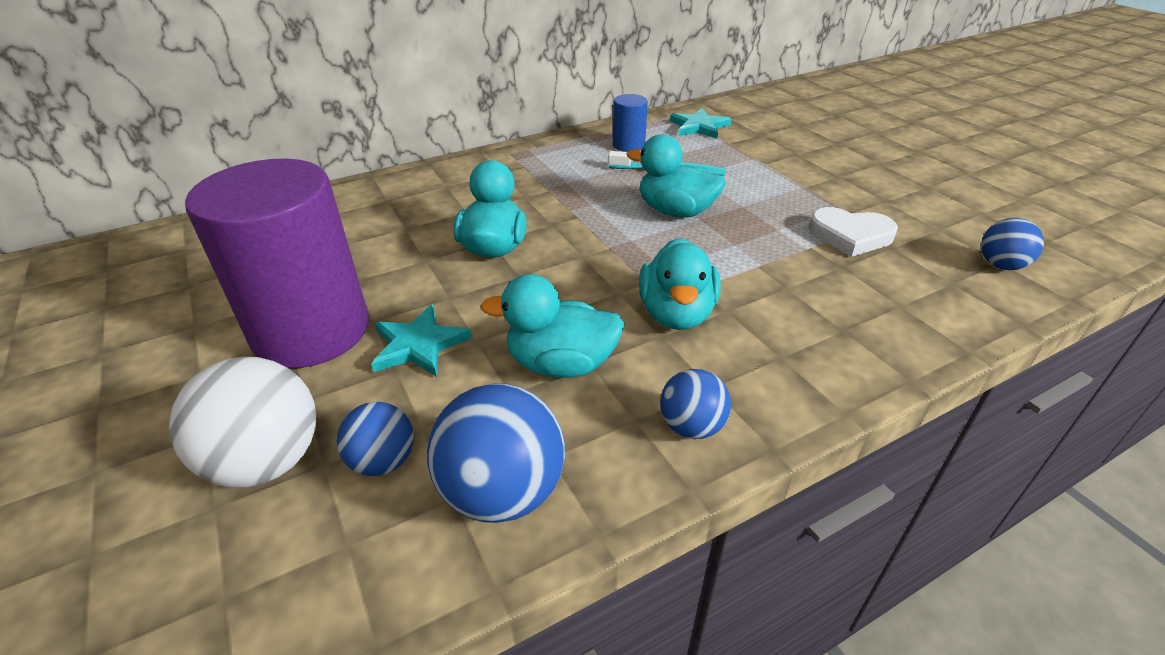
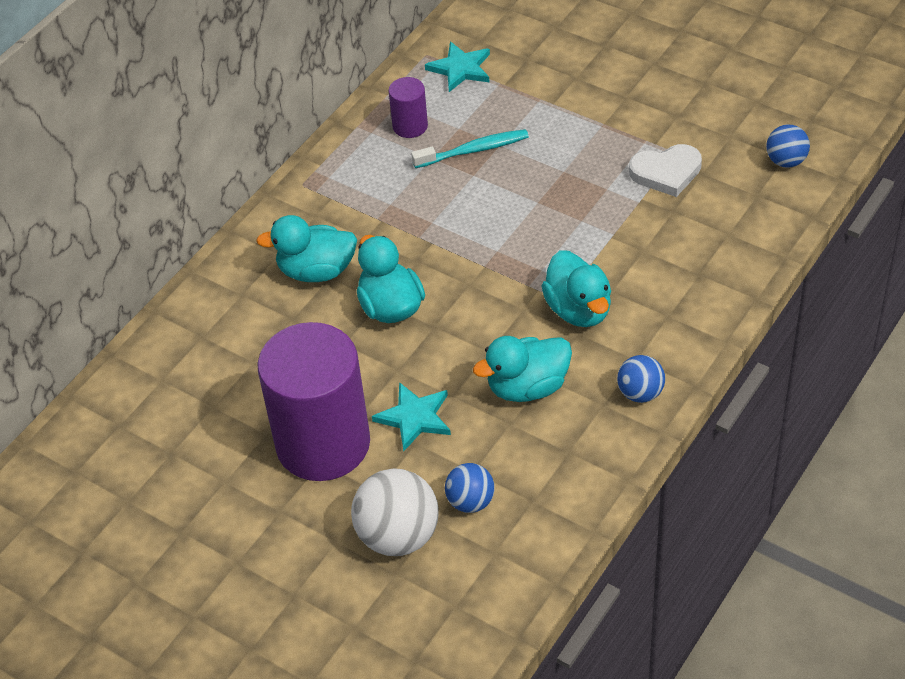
camera: 25 degrees left, 10 degrees up
blue ball [427,384,565,523] -> none
blue cylinder [613,94,648,152] -> purple cylinder [388,77,428,138]
turquoise duck [627,134,726,218] -> turquoise duck moved to [256,215,357,282]

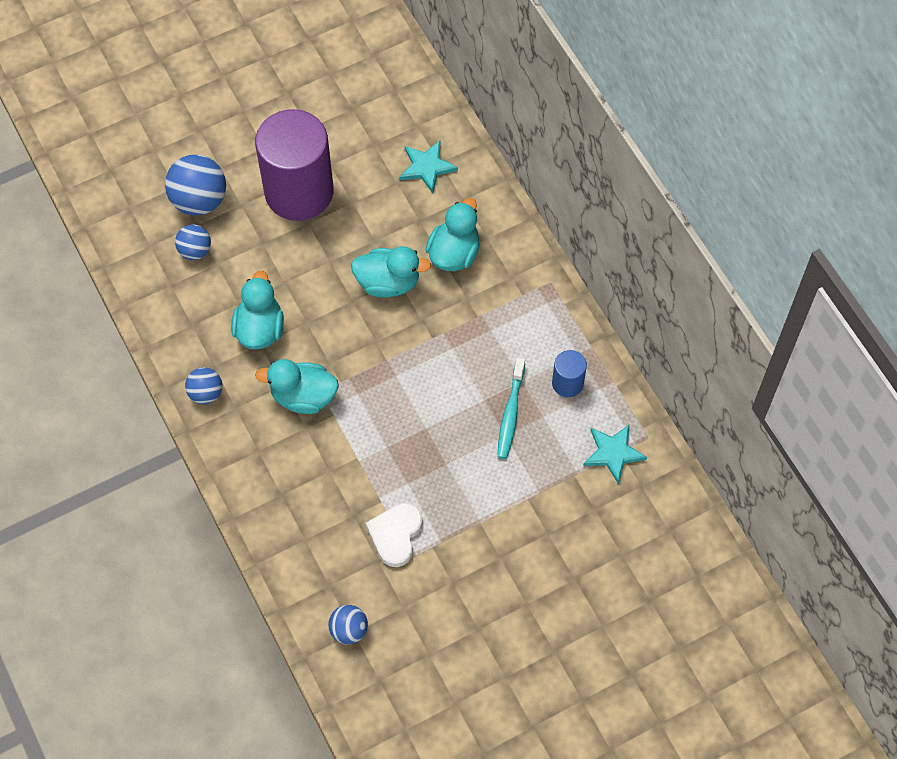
camera: 115 degrees right, 15 degrees up
white ball [351,468,439,556] -> blue ball [165,154,226,216]
turquoise star [372,382,451,451] -> turquoise star moved to [400,141,458,193]
purple cylinder [388,77,428,138] -> blue cylinder [552,350,587,397]

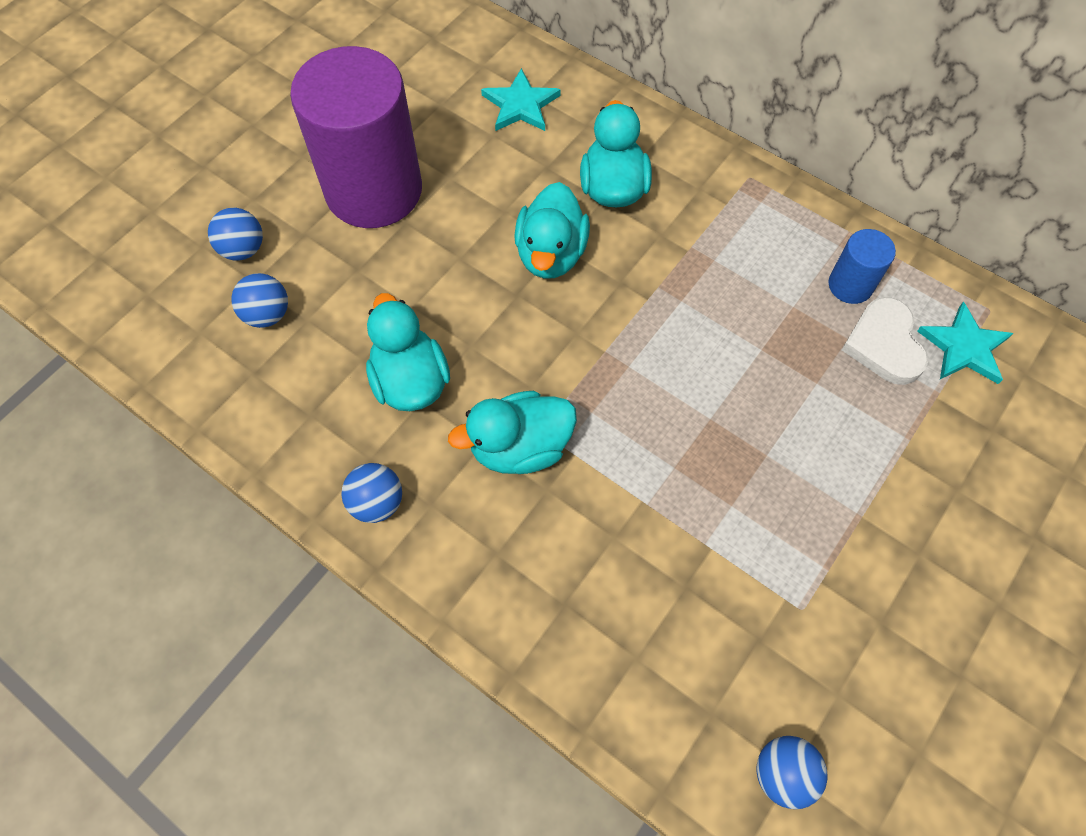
camera: 25 degrees left, 0 degrees up
blue ball [165,154,226,216] -> blue ball [208,208,263,261], size x0.58
turquoise duck [351,246,431,298] -> turquoise duck turned 120 degrees clockwise [514,182,590,279]
white heart [366,503,423,567] -> white heart moved to [842,297,928,385]
turquoise toothbrush [497,358,525,459] -> none

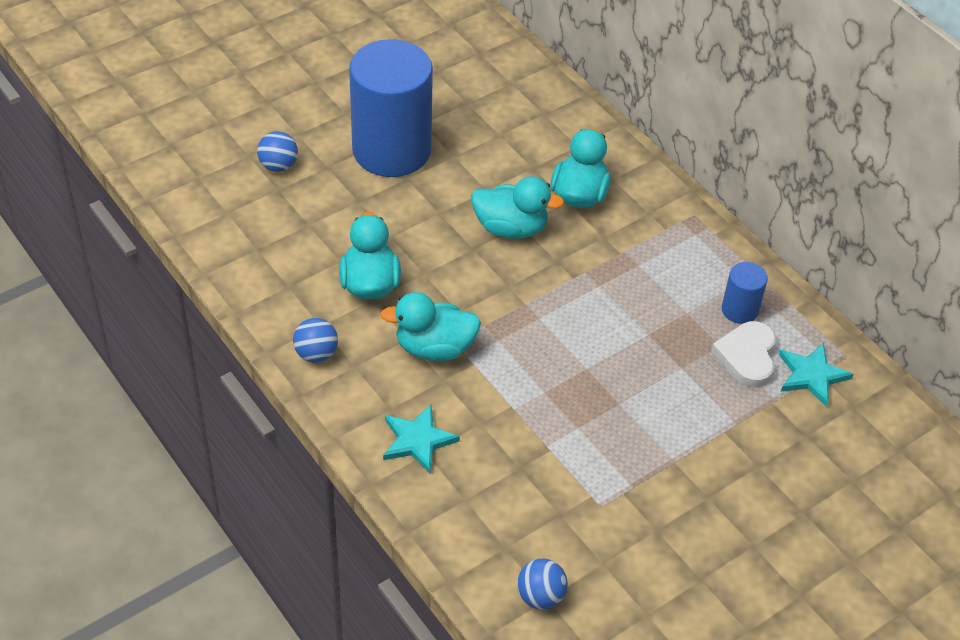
camera: 15 degrees right, 15 degrees down
blue ball [231,273,288,328] -> none
purple cylinder [290,46,422,228] -> blue cylinder [349,39,433,177]
turquoise star [481,68,561,131] -> turquoise star moved to [383,404,460,473]
turquoise duck [514,182,590,279] -> turquoise duck turned 105 degrees counterclockwise [471,176,564,239]

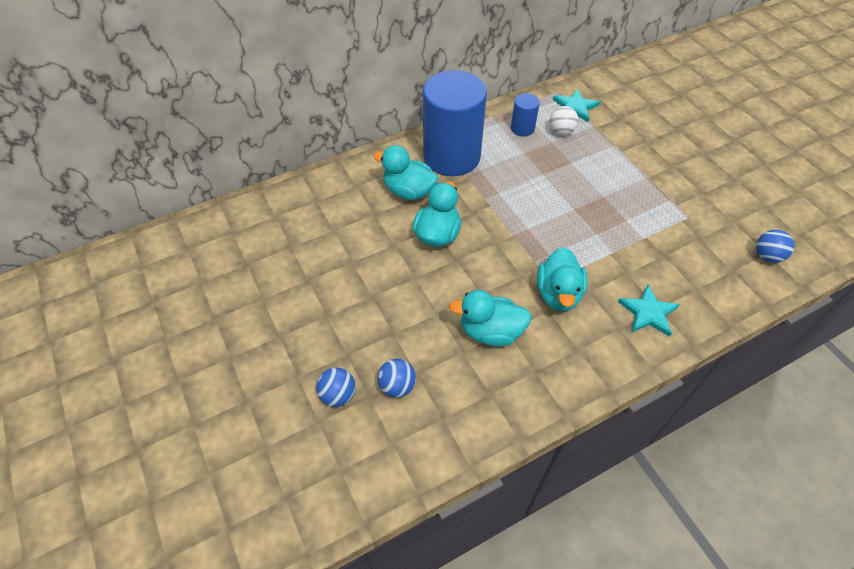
camera: 80 degrees left, 5 degrees up
blue ball [293,318,338,363] -> blue ball moved to [377,359,416,398]
blue cylinder [349,39,433,177] -> blue cylinder moved to [423,70,487,176]
white heart [711,321,776,388] -> white ball [549,106,579,135]

